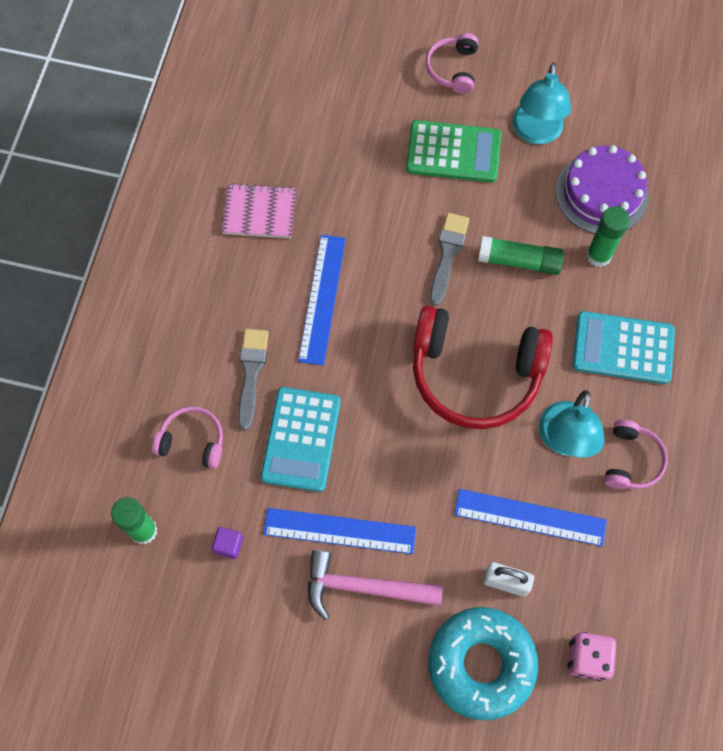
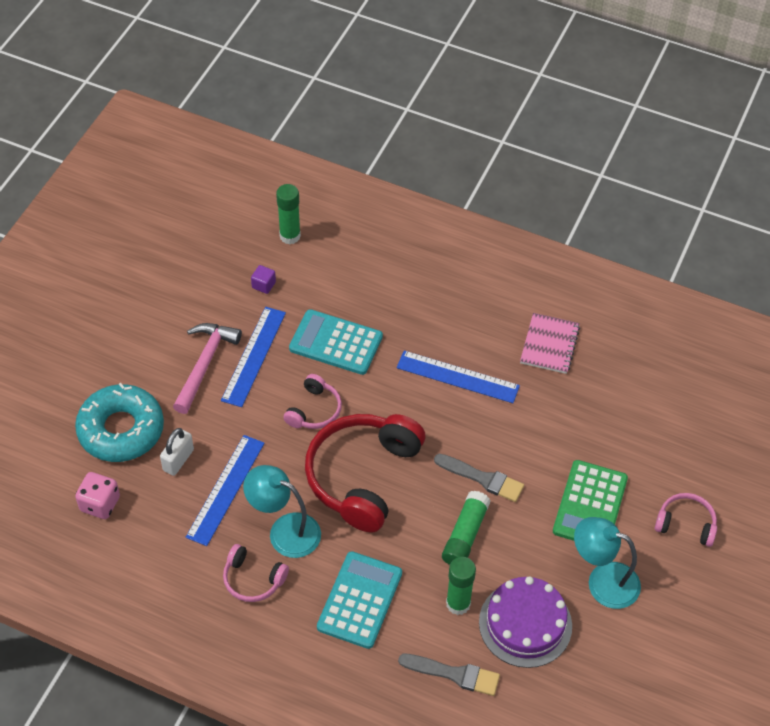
camera: 100 degrees right, 15 degrees down
pink headphones [152,406,223,469] -> pink headphones moved to [283,374,342,429]
grey brush [238,329,269,430] -> grey brush moved to [398,654,500,696]

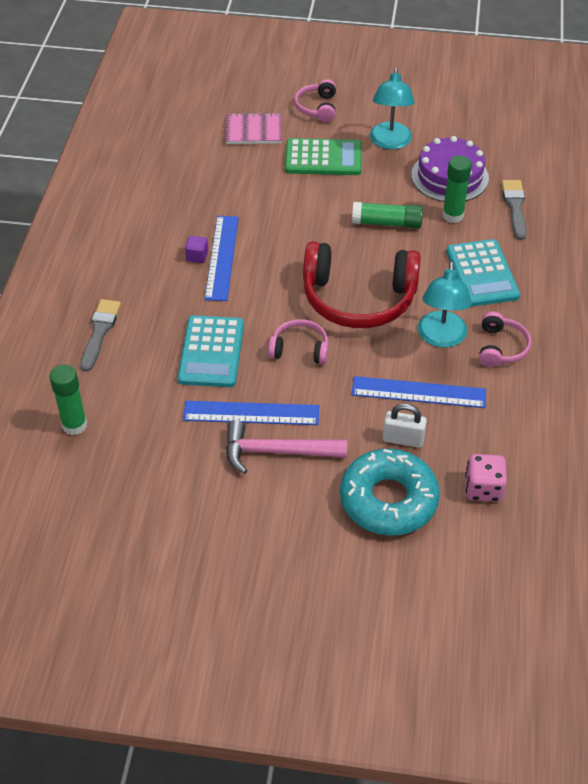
camera: 105 degrees left, 5 degrees down
purple cube [251,265,276,294] -> purple cube moved to [185,236,208,263]
turquoise calculator [317,551,402,649] -> turquoise calculator turned 105 degrees counterclockwise [446,239,520,307]
grey brush [434,454,524,502] -> grey brush moved to [80,299,121,372]
pink notebook [520,313,580,374] -> pink notebook moved to [225,112,282,144]

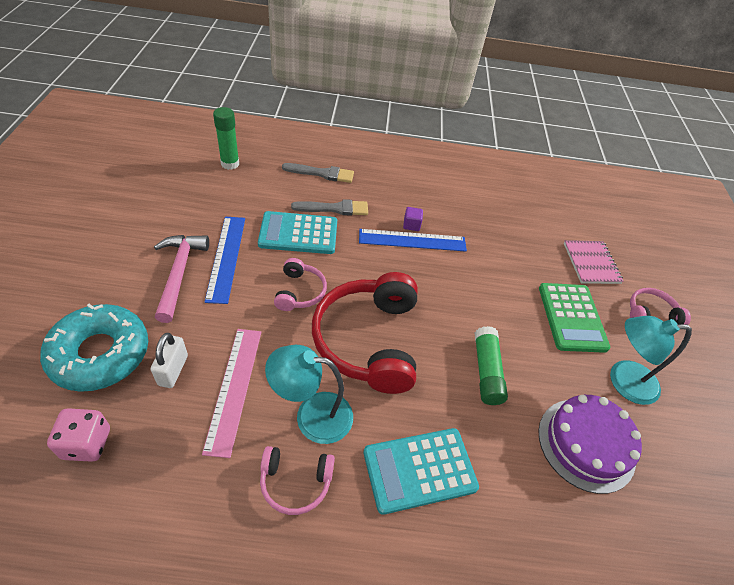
camera: 80 degrees right, 0 degrees up
blue ruler [352,376,486,408] -> pink ruler [202,329,261,458]
green glue stick [443,156,472,223] -> none
grey brush [502,180,527,240] -> grey brush moved to [291,199,368,216]

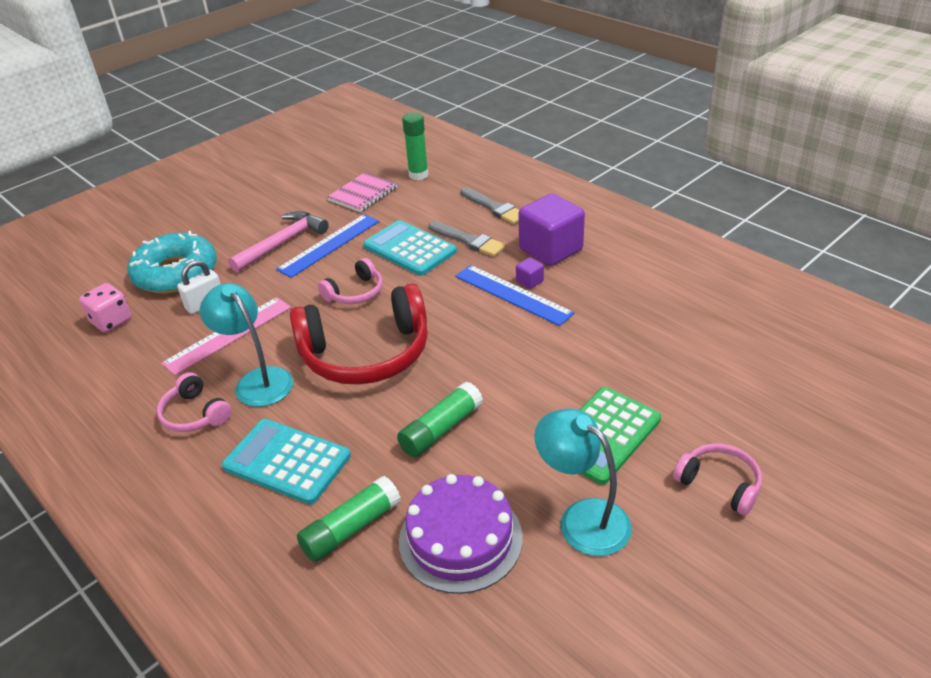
camera: 50 degrees right, 10 degrees down
red headphones [312,272,418,394] -> red headphones turned 150 degrees counterclockwise [290,284,428,385]
pink notebook [564,240,623,284] -> pink notebook moved to [327,172,397,212]
none -> green glue stick [297,476,401,562]
none -> purple cube [519,193,585,266]

